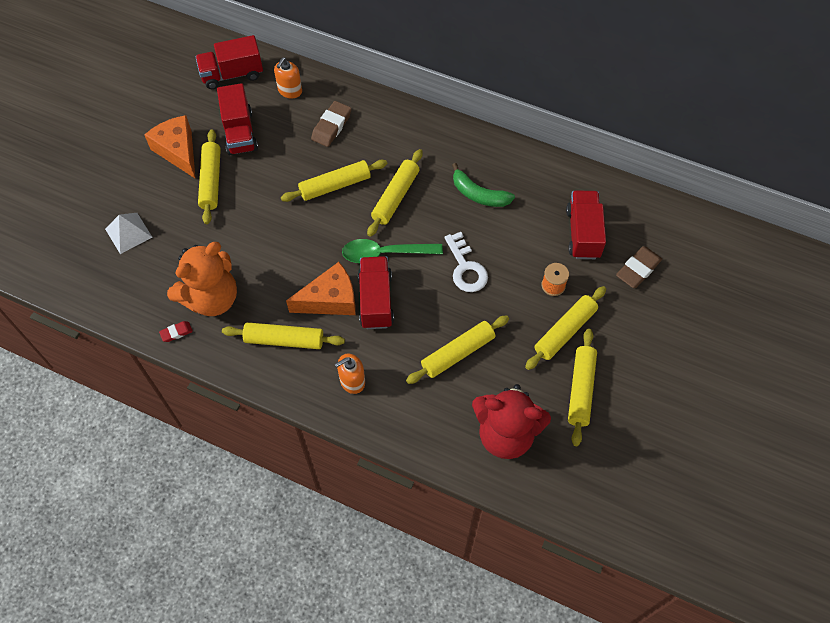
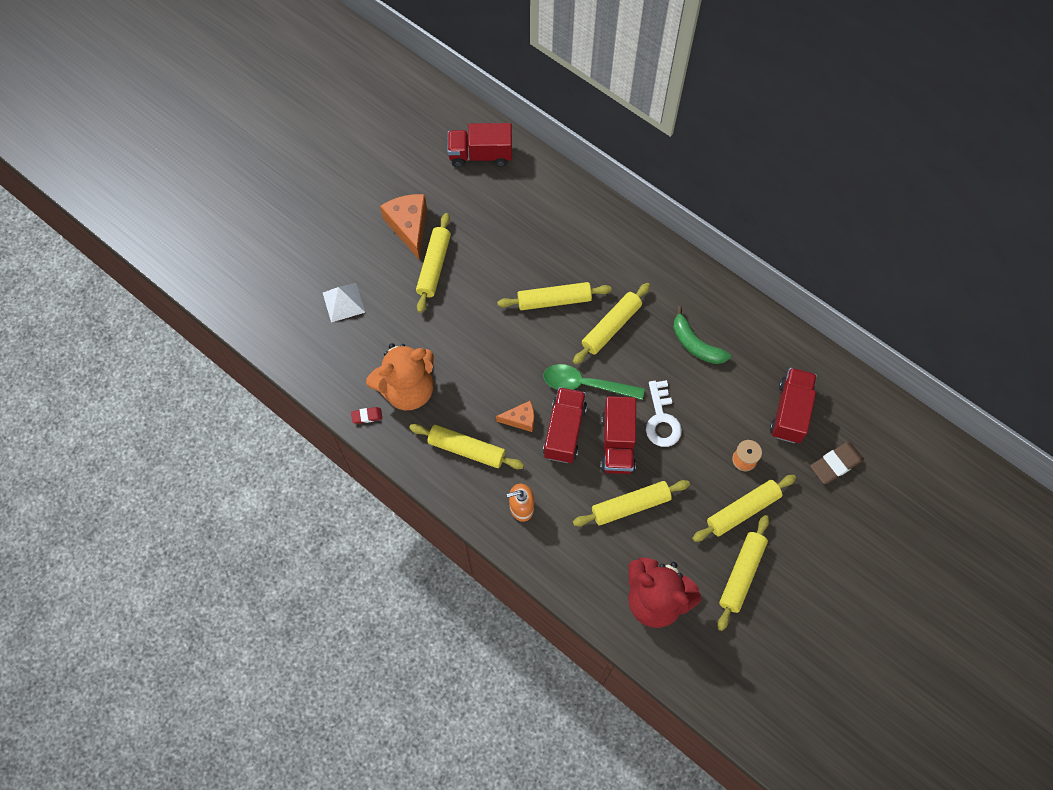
camera: 15 degrees right, 5 degrees up
red truck [217,83,258,155] -> red truck moved to [600,396,636,474]
orange soap dispenser [274,57,302,98] -> none
orange cheese [286,262,356,315] -> orange cheese [496,401,534,432], size x0.57
brown eraser [311,101,351,147] -> none

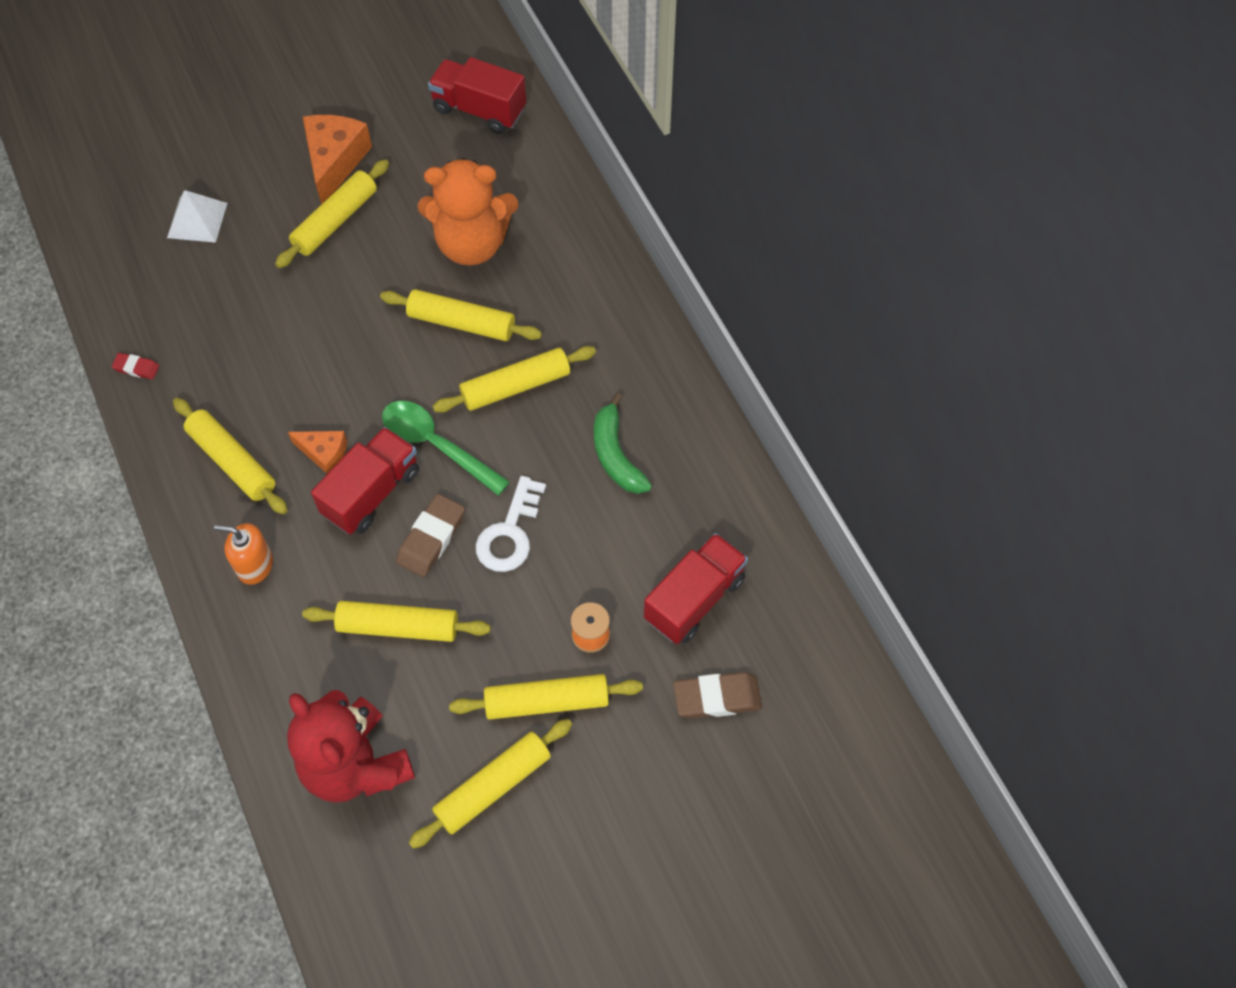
camera: 25 degrees right, 5 degrees down
orange teddy bear [366,343,434,410] -> orange teddy bear moved to [418,158,518,266]
red truck [600,396,636,474] -> brown eraser [396,494,465,577]

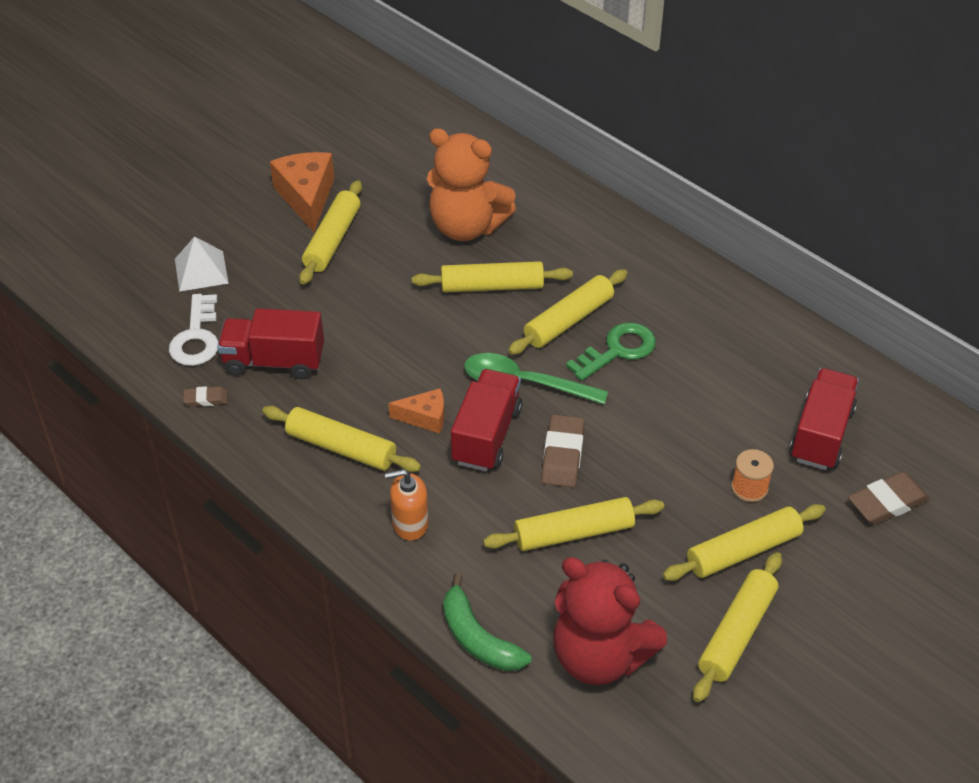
camera: 20 degrees left, 15 degrees down
red eraser [112,353,159,379] -> brown eraser [183,386,228,407]
orange teddy bear [418,158,518,266] -> orange teddy bear turned 45 degrees clockwise [427,128,516,241]
red truck [428,57,527,134] -> red truck moved to [217,308,324,379]
white key [476,476,546,572] -> white key moved to [169,294,219,366]
green banana [594,393,652,494] -> green banana moved to [443,573,531,671]
none -> green key [566,322,656,381]

